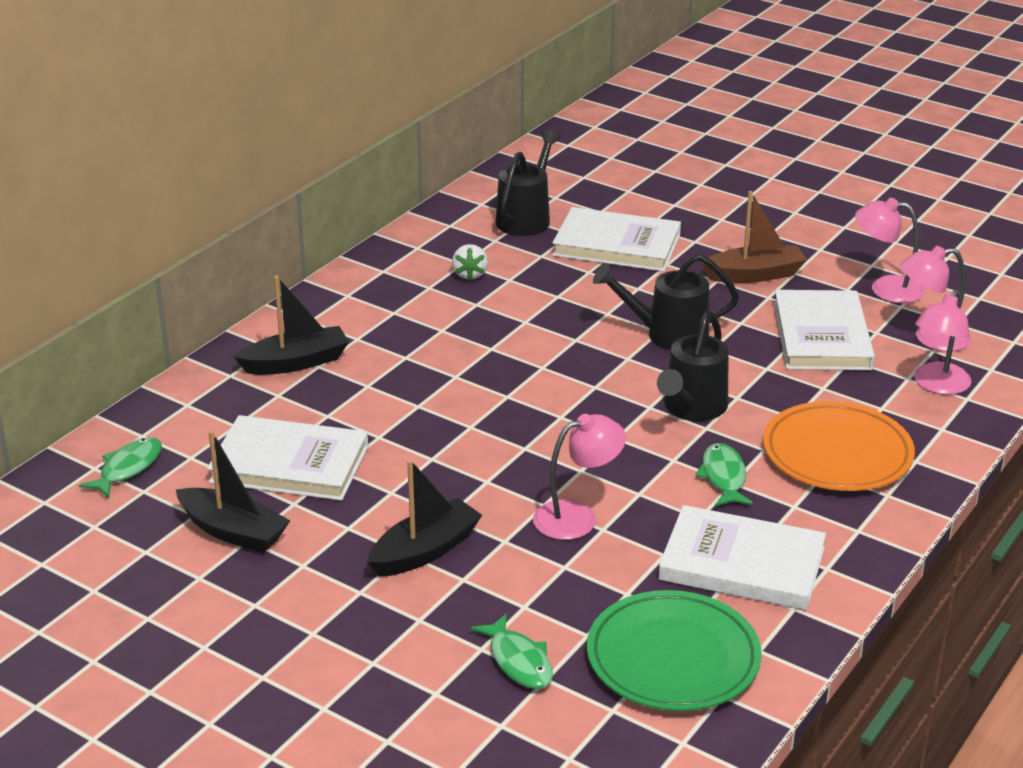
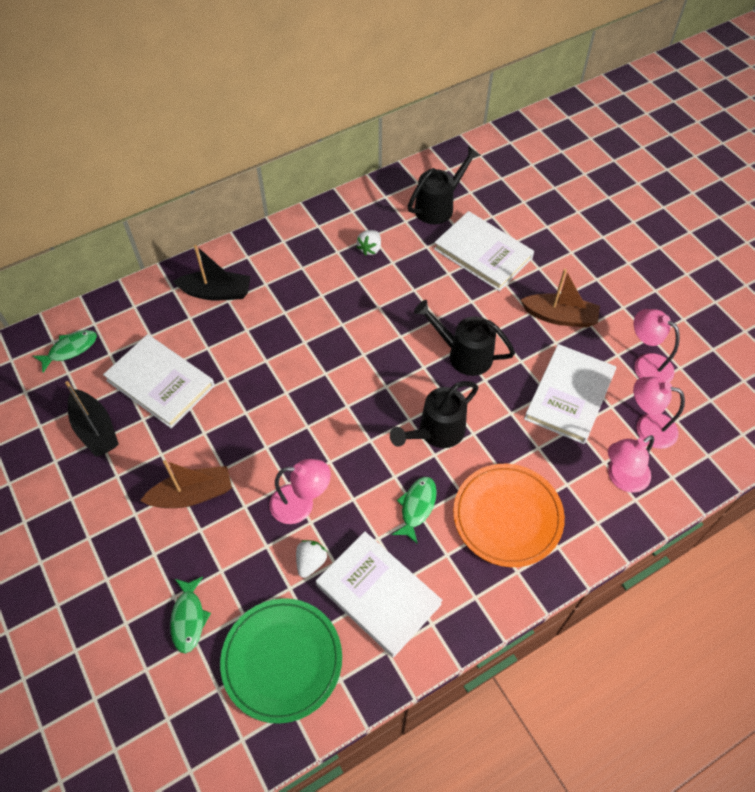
camera: 25 degrees right, 25 degrees up
black boat [367,460,482,577] -> brown boat [140,460,232,508]
none -> white strawberry [296,540,327,578]

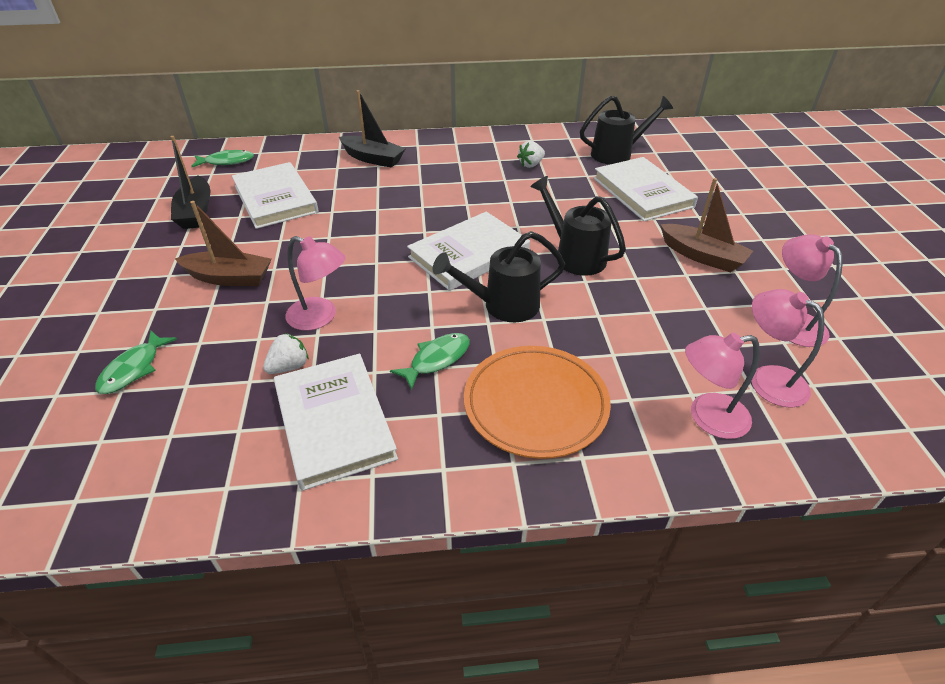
camera: 25 degrees right, 15 degrees down
green plate [220,598,342,724] -> none
white book [524,344,616,444] -> white book moved to [407,212,530,291]

